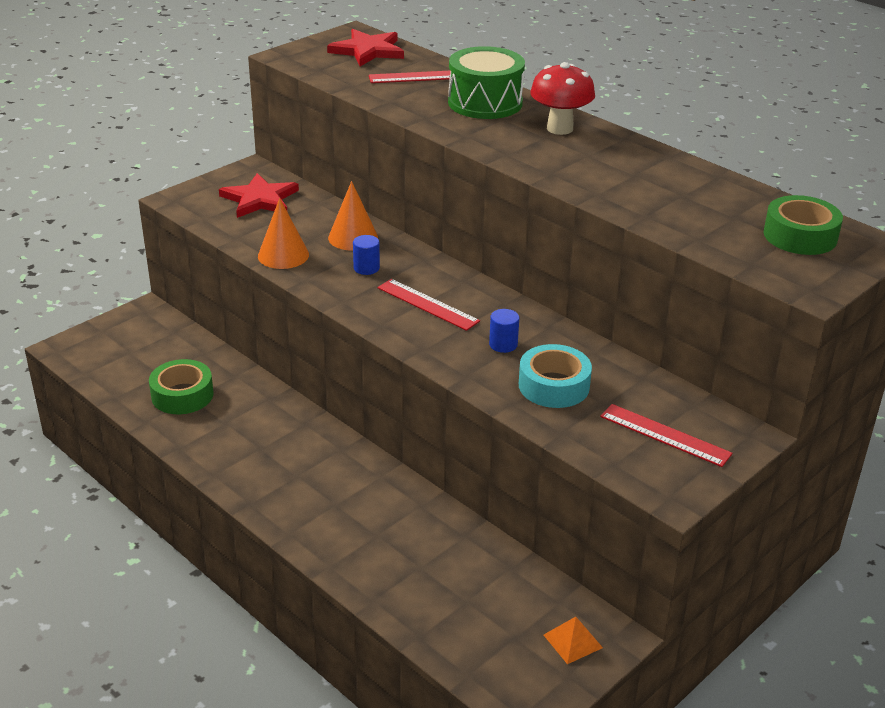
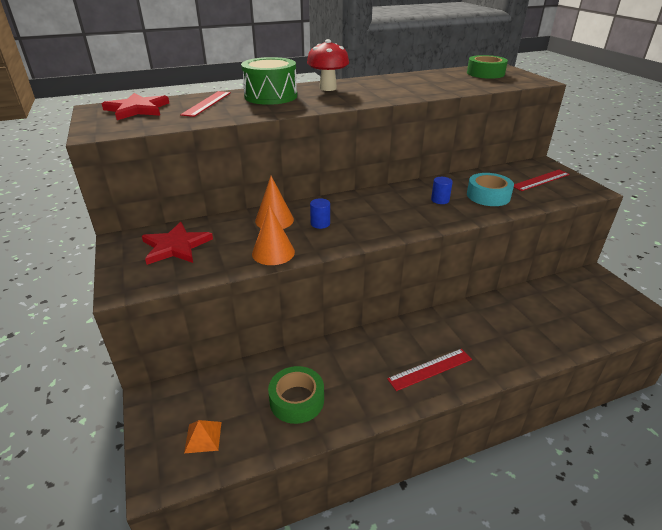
camera: 65 degrees left, 0 degrees up
red ruler [377,279,480,331] -> red ruler moved to [387,349,472,391]
orange pyramid [544,617,603,664] -> orange pyramid moved to [184,420,221,453]

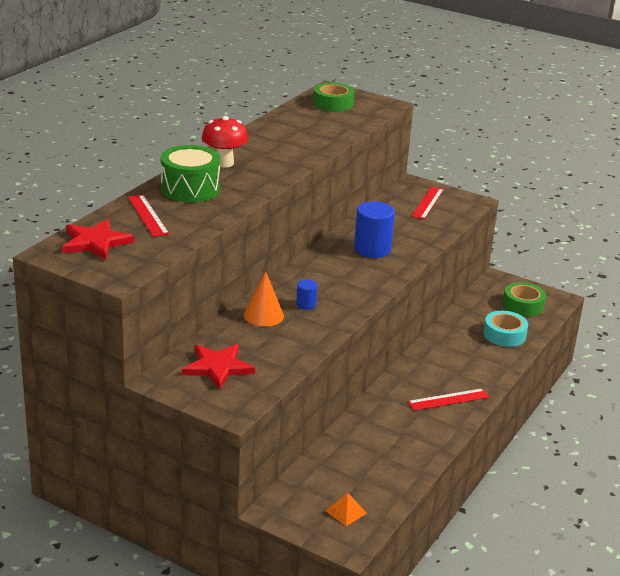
camera: 40 degrees left, 5 degrees down
orange cone [252,205,295,265] -> none
green tape [268,366,324,424] -> green tape moved to [503,282,546,317]
red ruler [387,349,472,391] -> red ruler turned 45 degrees clockwise [408,388,489,411]
blue cylinder [431,177,453,204] -> blue cylinder [354,201,395,258], size x2.03
turquoise tape [467,173,514,206] -> turquoise tape moved to [483,311,528,347]

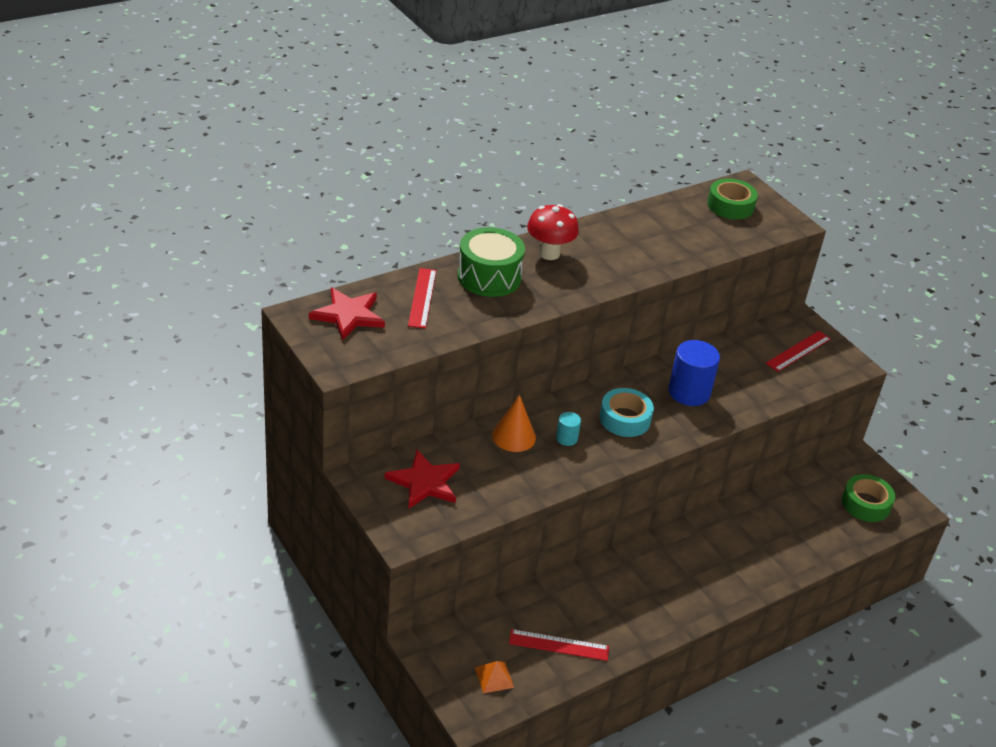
camera: 25 degrees right, 10 degrees up
blue cylinder [296,279,317,310] -> turquoise cylinder [556,412,581,446]
red ruler [408,388,489,411] -> red ruler moved to [509,629,609,661]
turquoise tape [483,311,528,347] -> turquoise tape moved to [600,388,654,437]

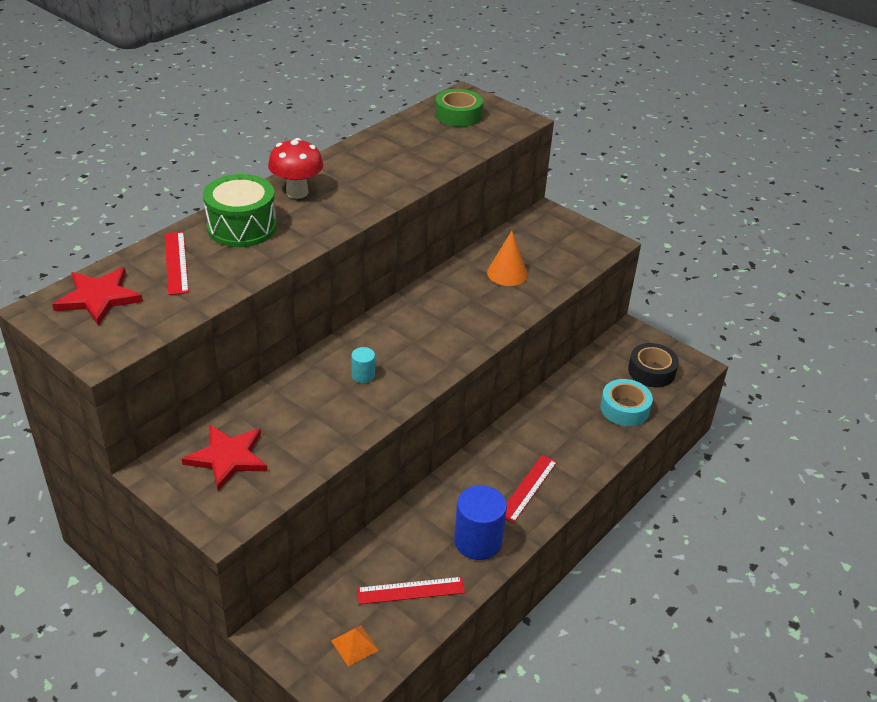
camera: 15 degrees left, 0 degrees up
orange cone [492,395,536,452] -> orange cone moved to [487,231,528,286]
turquoise tape [600,388,654,437] -> turquoise tape moved to [600,379,653,426]
blue cylinder [668,340,720,406] -> blue cylinder moved to [454,485,507,560]
red ruler [766,331,831,372] -> red ruler moved to [506,455,557,523]
green tape [842,474,895,522] -> black tape [628,343,679,387]

